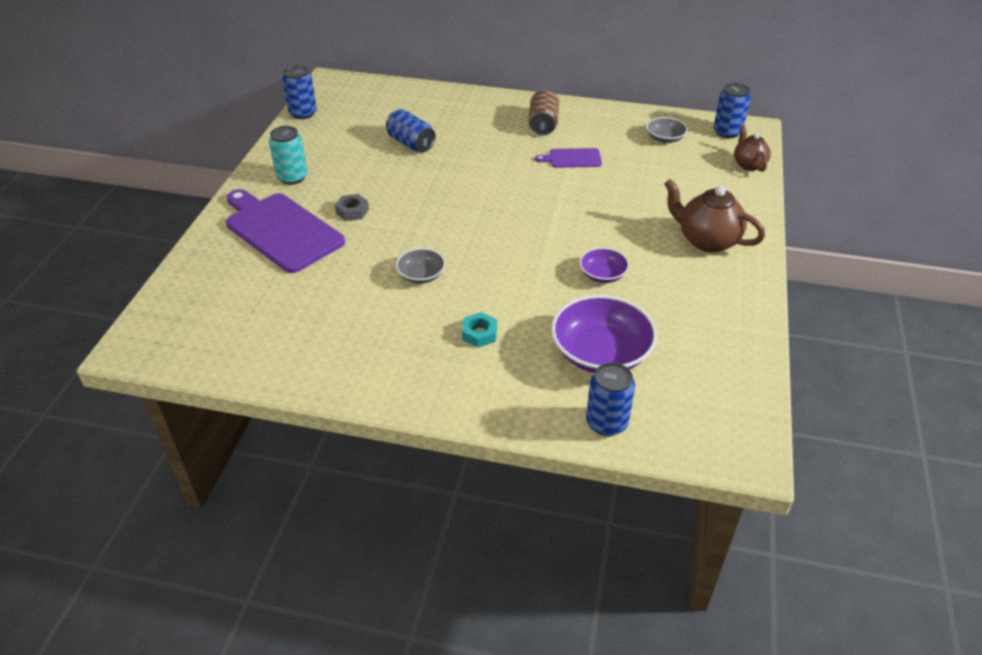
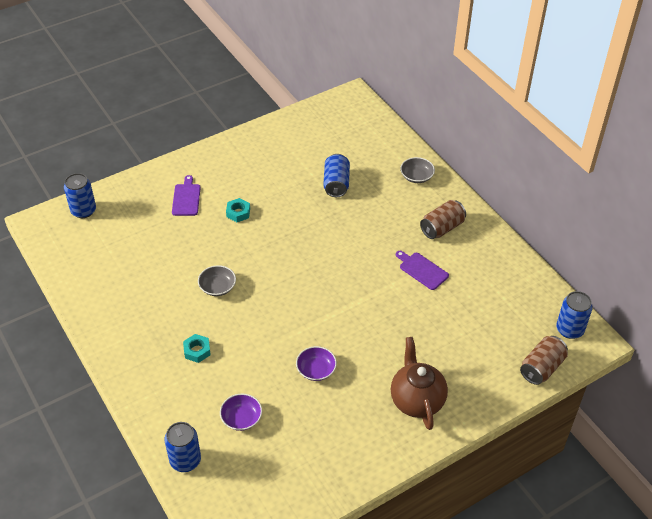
camera: 45 degrees right, 5 degrees up
purple cutting board [226,189,345,273] -> purple cutting board [172,175,201,216], size x0.48
turquoise can [269,126,307,185] -> none
blue can [282,65,317,119] -> blue can moved to [64,173,96,218]
grey nut [335,194,369,221] -> turquoise nut [226,198,250,222]
purple bowl [551,295,657,373] -> purple bowl [220,394,262,431], size x0.52
grey bowl [646,117,688,143] -> grey bowl moved to [400,157,435,183]
brown teapot [734,125,771,172] -> brown can [520,336,568,385]

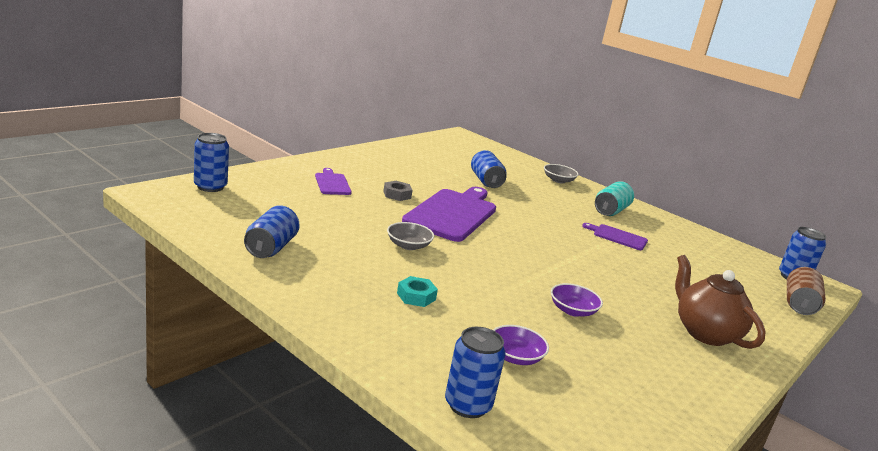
camera: 20 degrees left, 25 degrees down
turquoise nut [226,198,250,222] -> grey nut [383,181,413,201]
brown can [420,200,466,239] -> turquoise can [595,181,634,216]
none -> blue can [244,205,300,258]
none -> purple cutting board [402,187,496,242]

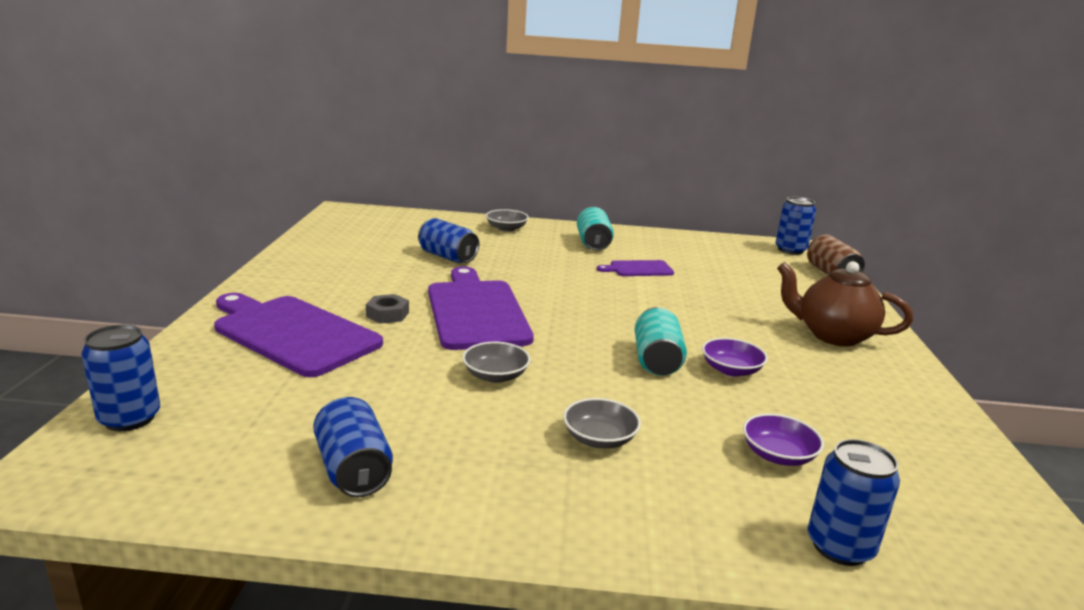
camera: 35 degrees left, 0 degrees up
purple cutting board [315,168,352,195] -> purple cutting board [214,293,383,377], size x2.07
turquoise nut [397,276,438,307] -> grey bowl [563,398,641,449]
none -> turquoise can [635,307,687,375]

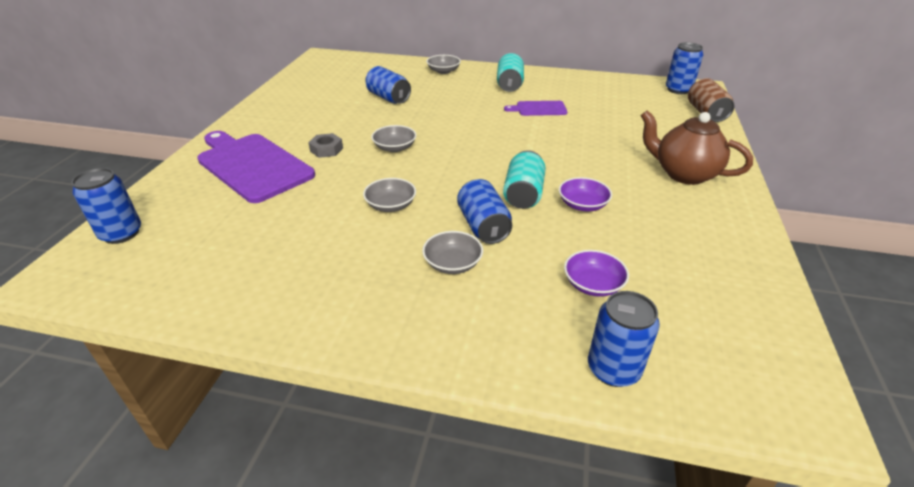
camera: 10 degrees right, 15 degrees up
blue can [313,397,393,497] -> blue can moved to [457,179,512,244]
purple cutting board [428,267,534,350] -> grey bowl [371,125,416,152]

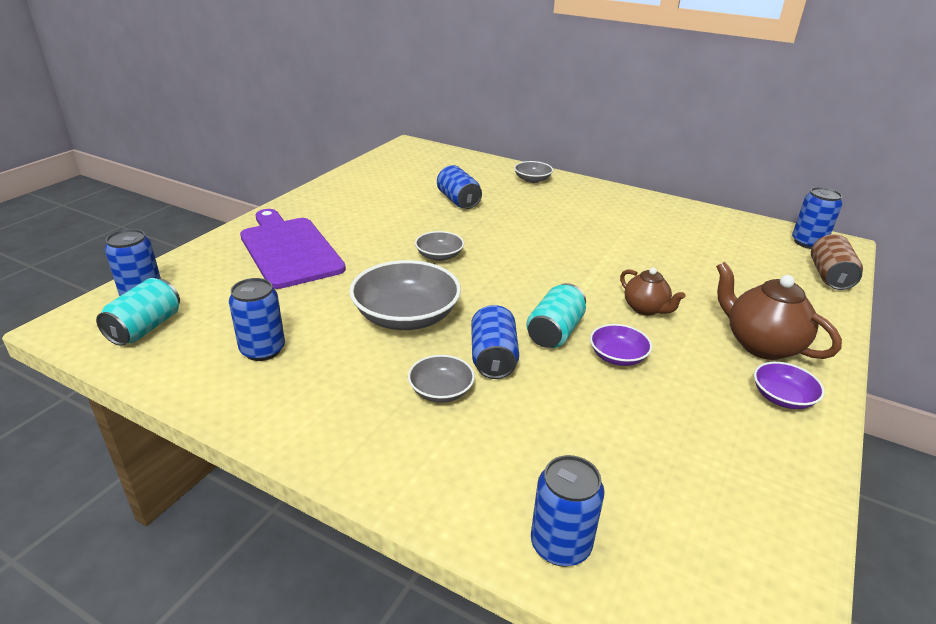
camera: 15 degrees right, 5 degrees down
grey nut [308,133,343,158] -> none
grey bowl [363,178,416,212] -> grey bowl [349,260,461,330], size x1.91
turquoise can [497,53,524,92] -> turquoise can moved to [96,278,180,346]
purple cutting board [504,101,567,116] -> none
purple bowl [564,250,629,297] -> purple bowl moved to [754,362,825,409]
none -> blue can [229,278,285,361]
none -> brown teapot [620,267,686,316]

